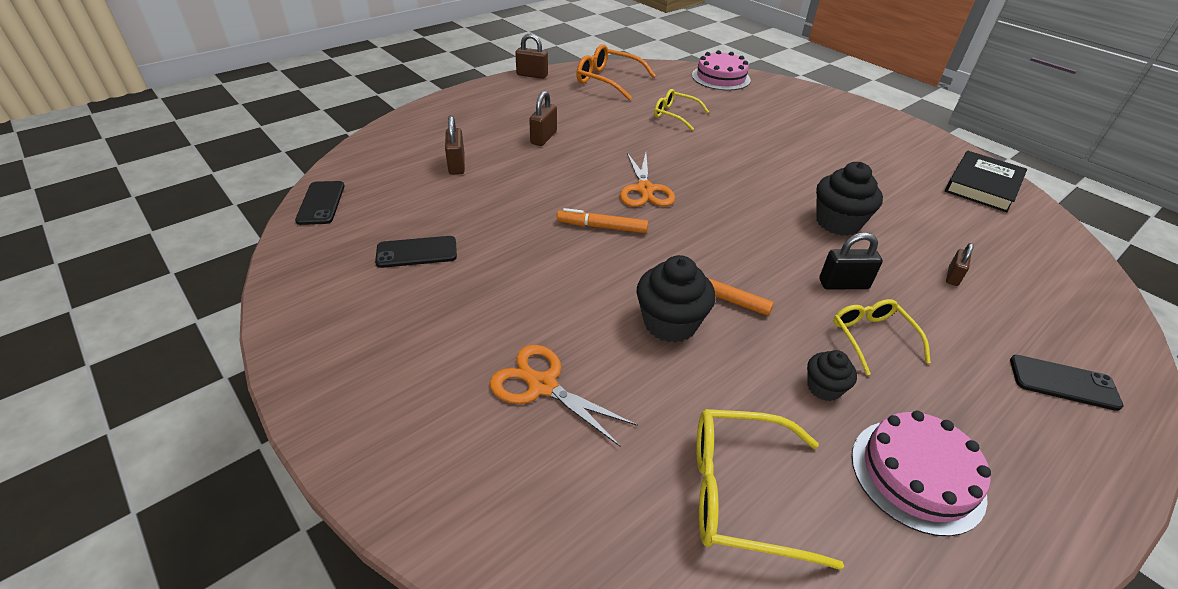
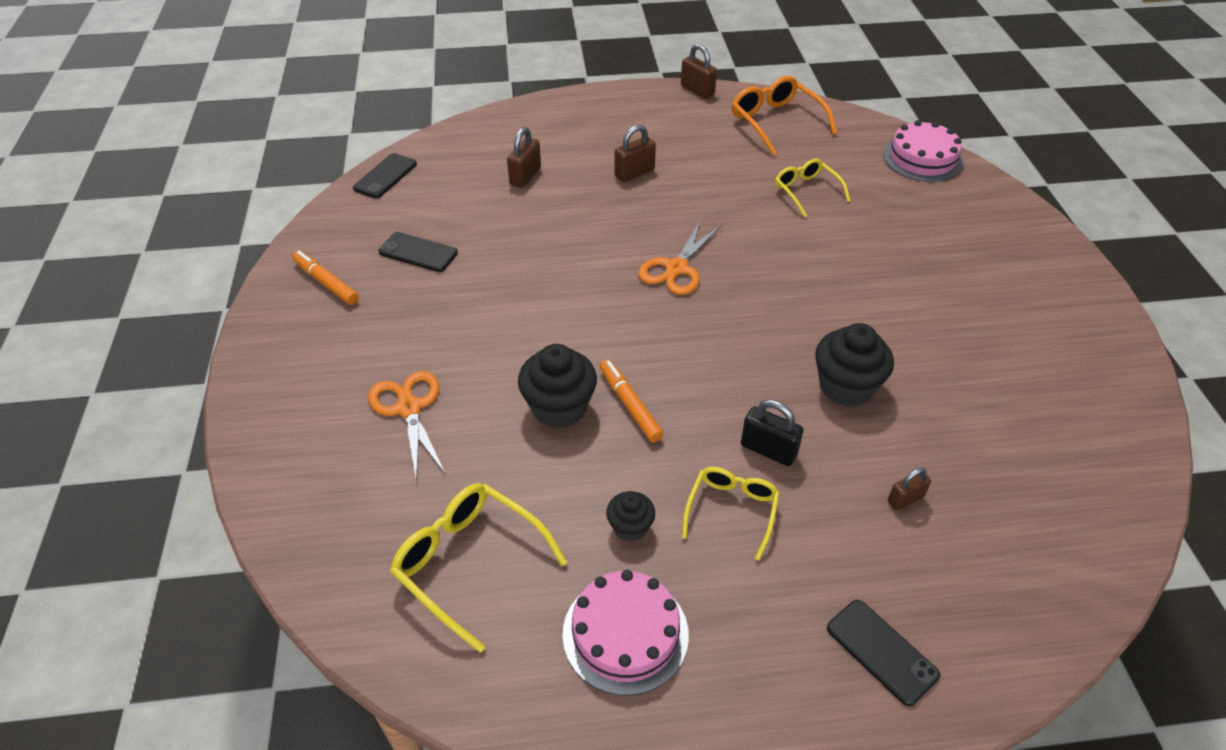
camera: 35 degrees right, 5 degrees up
orange marker [557,208,648,233] -> orange marker moved to [292,251,359,305]
black book [945,151,1027,212] -> none

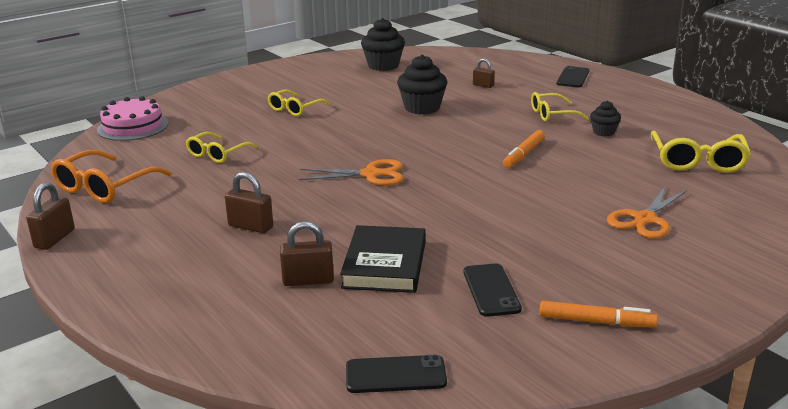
camera: 120 degrees left, 20 degrees down
orange marker [292,251,359,305] -> orange marker turned 90 degrees counterclockwise [539,301,658,328]
black cupcake [518,344,597,428] -> black cupcake moved to [361,18,405,71]
pink cake [563,570,689,696] -> none
black padlock [741,399,804,466] -> none
none -> yellow glasses [268,90,330,116]
none -> black book [340,225,426,293]

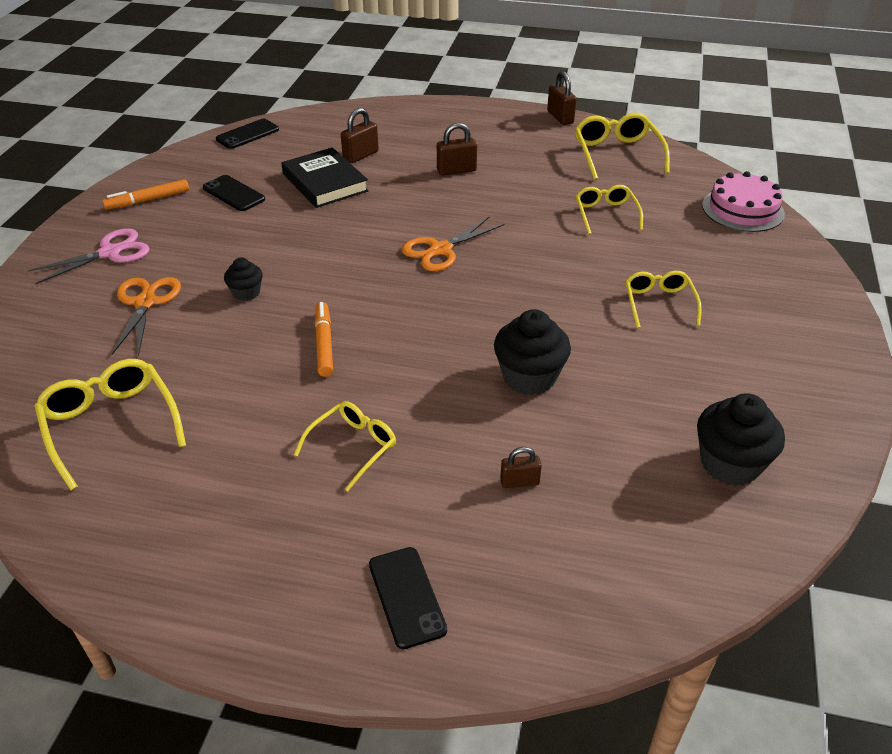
camera: 140 degrees right, 15 degrees up
orange glasses [51,150,172,203] -> yellow glasses [575,113,670,180]
black cupcake [590,101,621,137] -> black cupcake moved to [224,257,263,301]
none -> pink scissors [28,228,150,284]

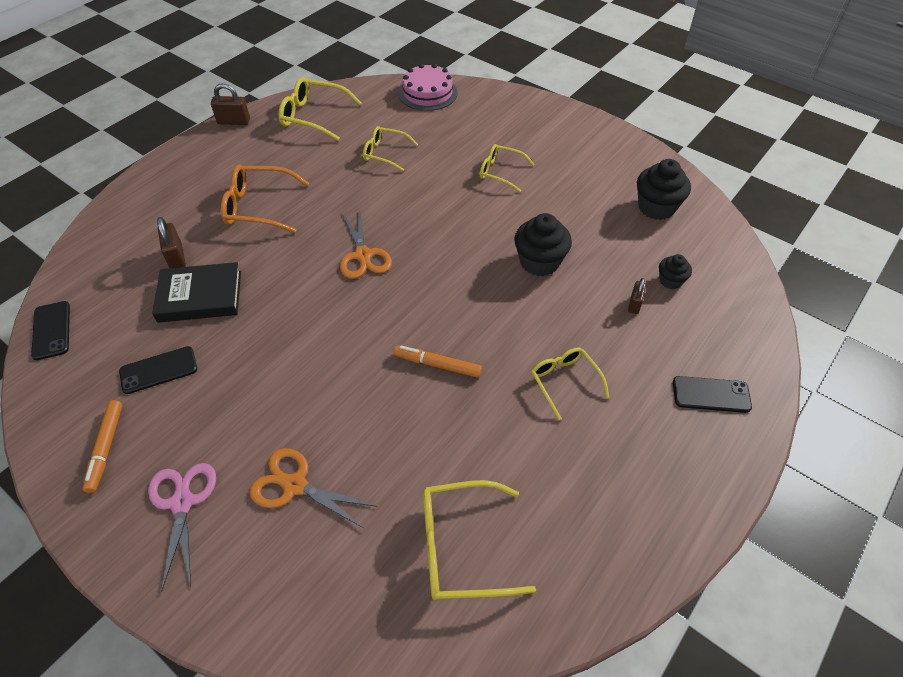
camera: 65 degrees left, 10 degrees up
black cupcake [224,257,263,301] -> black cupcake moved to [659,254,692,290]
brown padlock [437,123,477,175] -> orange glasses [221,165,310,233]

